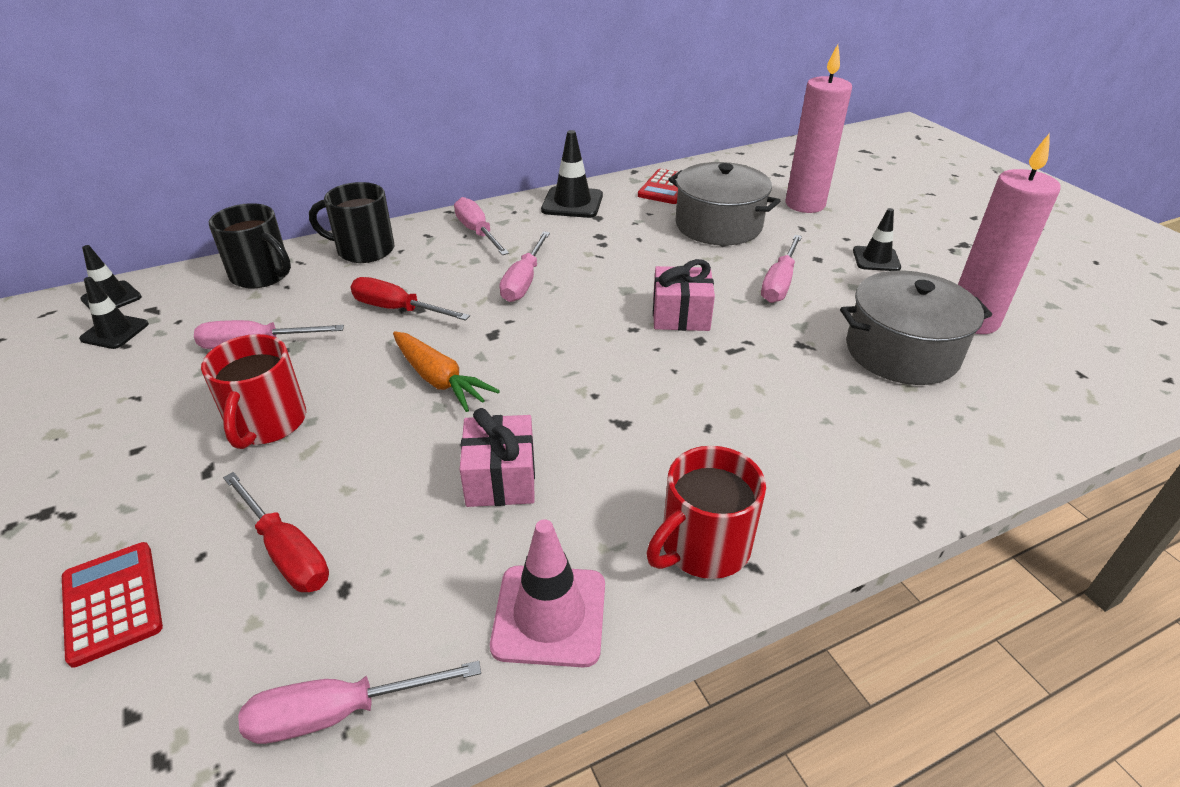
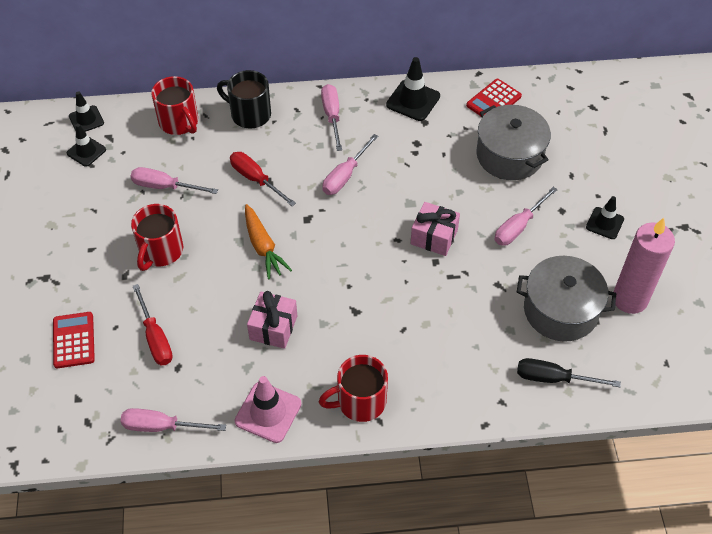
camera: 20 degrees right, 15 degrees up
black mug [209,203,291,289] -> red mug [151,76,198,135]
pink candle [785,44,852,213] -> none
none -> black screwdriver [517,358,621,387]

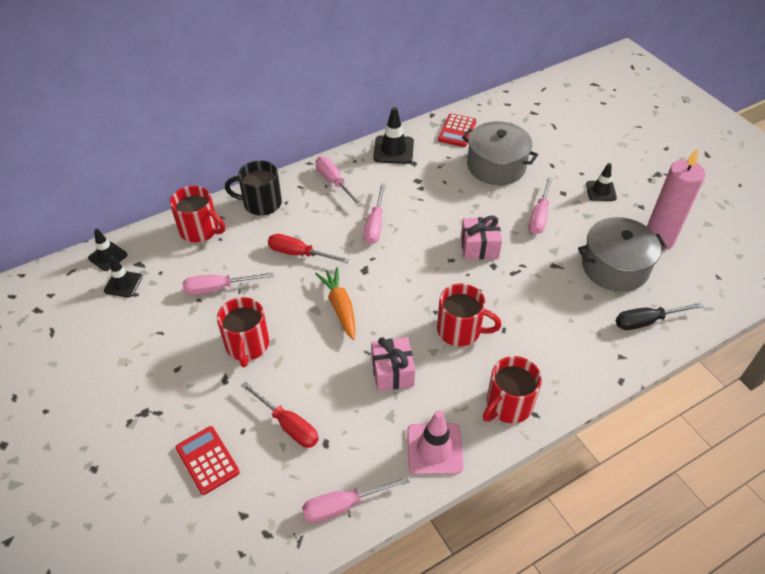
camera: 25 degrees left, 5 degrees down
orange carrot [245,204,292,280] -> orange carrot turned 150 degrees counterclockwise [315,267,355,340]
none -> red mug [437,284,502,346]

